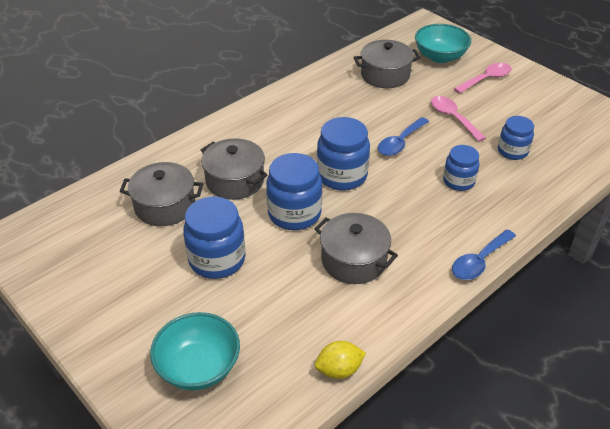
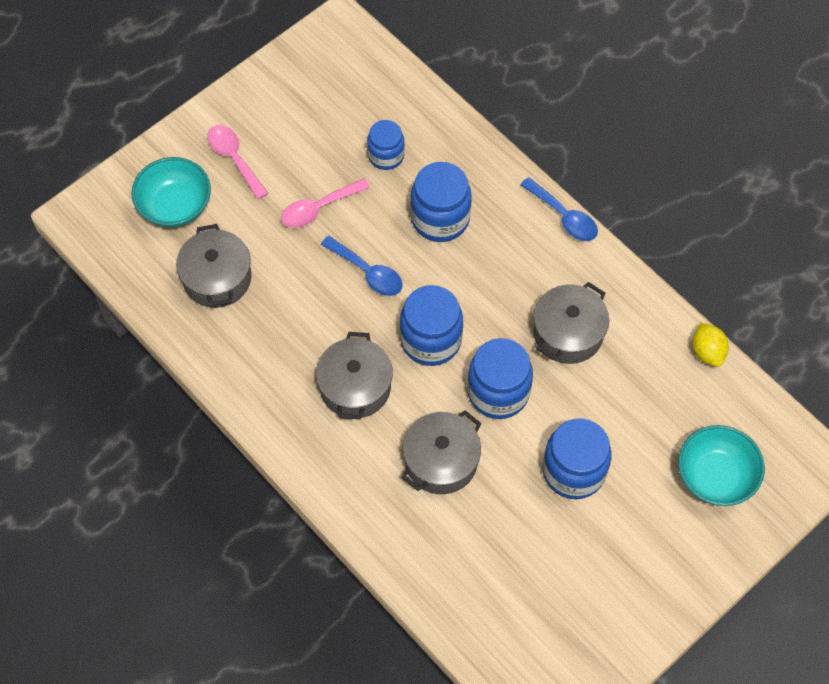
camera: 90 degrees left, 20 degrees up
grey pot [120,162,203,226] -> grey pot moved to [316,332,393,419]
blue jar [443,145,480,191] -> blue jar [410,162,472,242], size x1.59

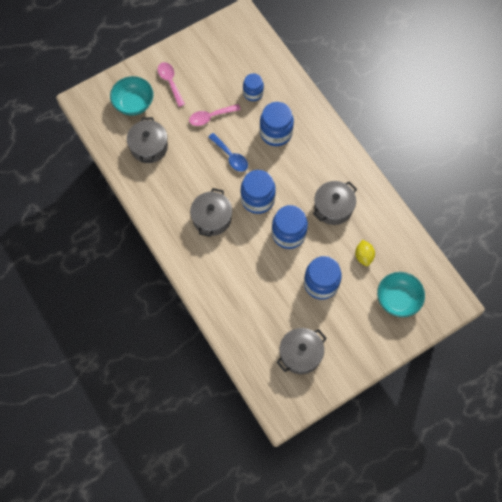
camera: 10 degrees right, 5 degrees up
grey pot [402,410,481,494] -> grey pot moved to [277,328,327,374]
blue spoon [520,177,598,241] -> none
yellow lemon [693,323,729,367] -> yellow lemon moved to [355,240,375,266]

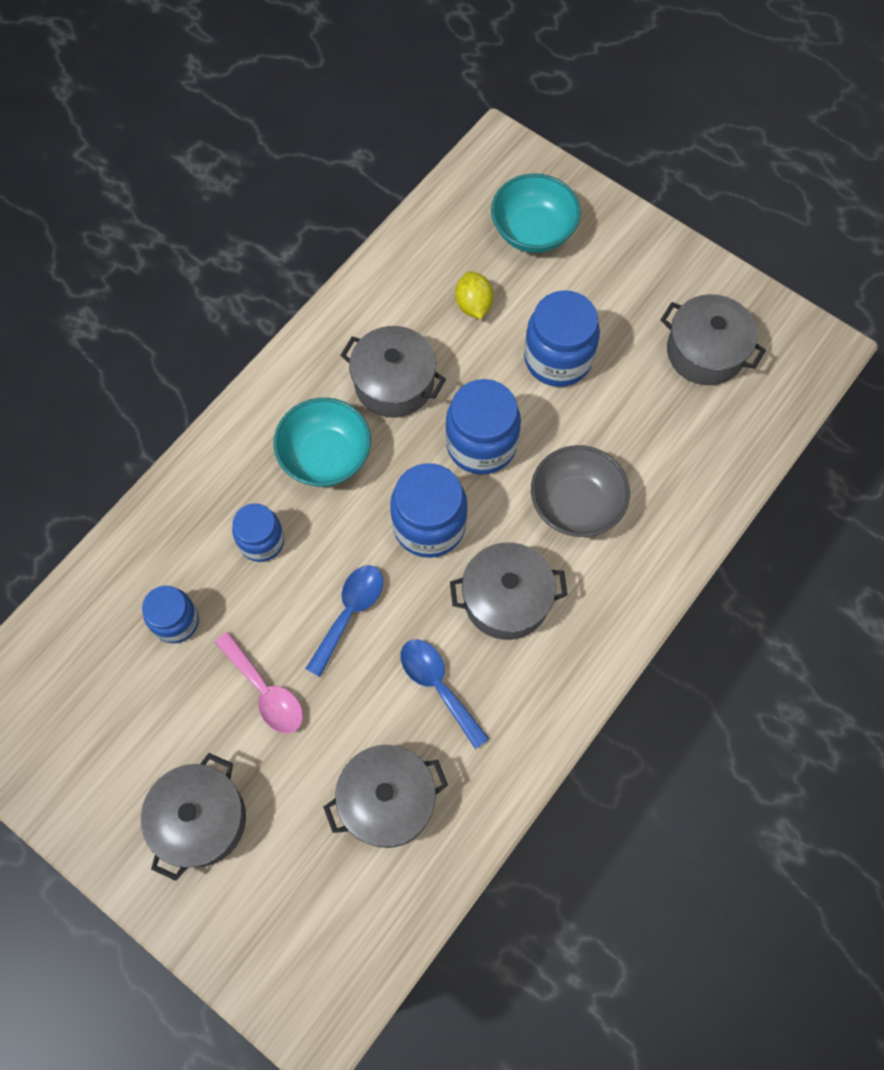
camera: 110 degrees left, 0 degrees up
turquoise bowl [110,76,153,116] -> turquoise bowl moved to [273,398,371,487]
pink spoon [158,62,185,107] -> grey pot [141,753,246,881]
blue jar [260,102,294,146] -> blue jar [232,503,284,562], size x0.63
yellow lemon [355,240,375,266] -> yellow lemon turned 75 degrees counterclockwise [455,271,494,319]
none -> blue spoon [401,640,489,749]
none -> grey bowl [531,445,630,537]

